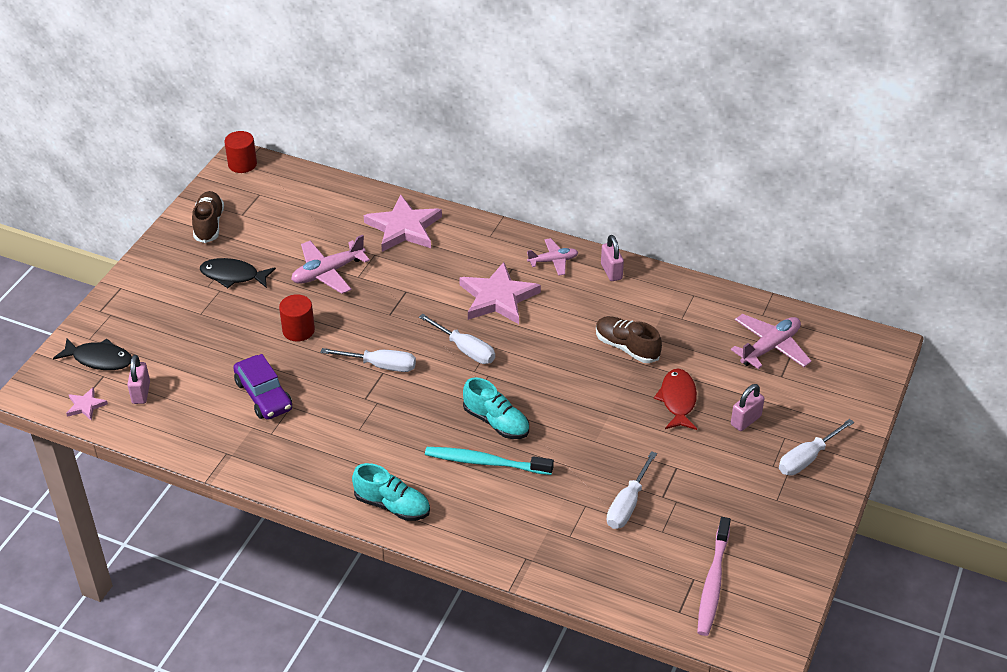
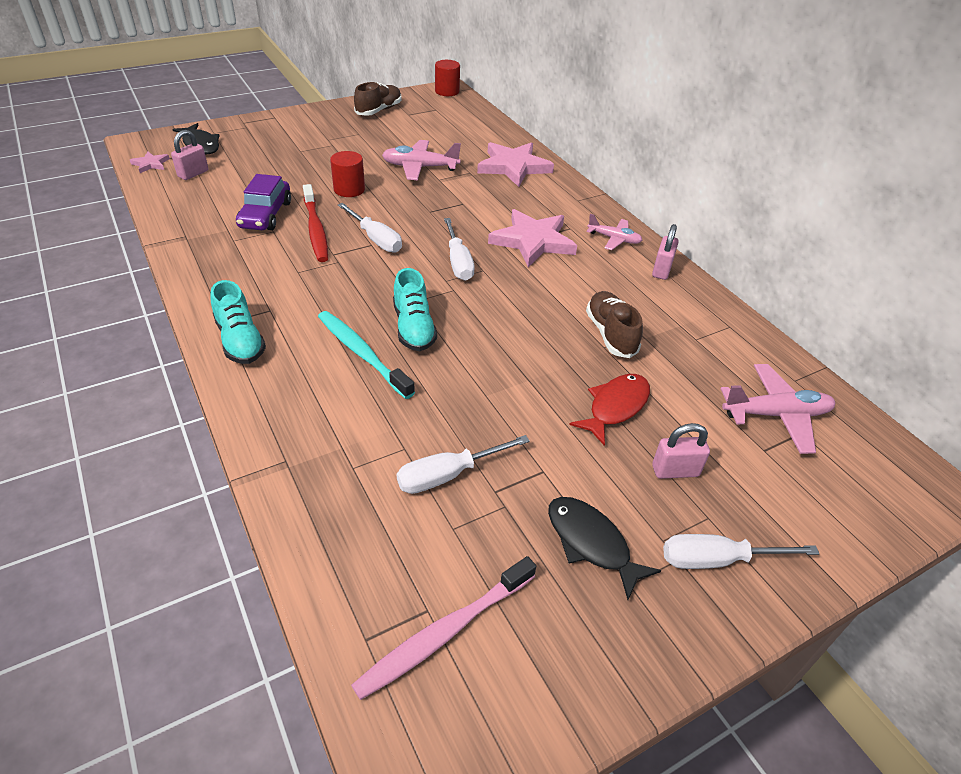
camera: 35 degrees right, 0 degrees up
black fish [200,258,276,288] -> black fish moved to [548,497,662,600]
none -> red toothbrush [303,184,328,262]

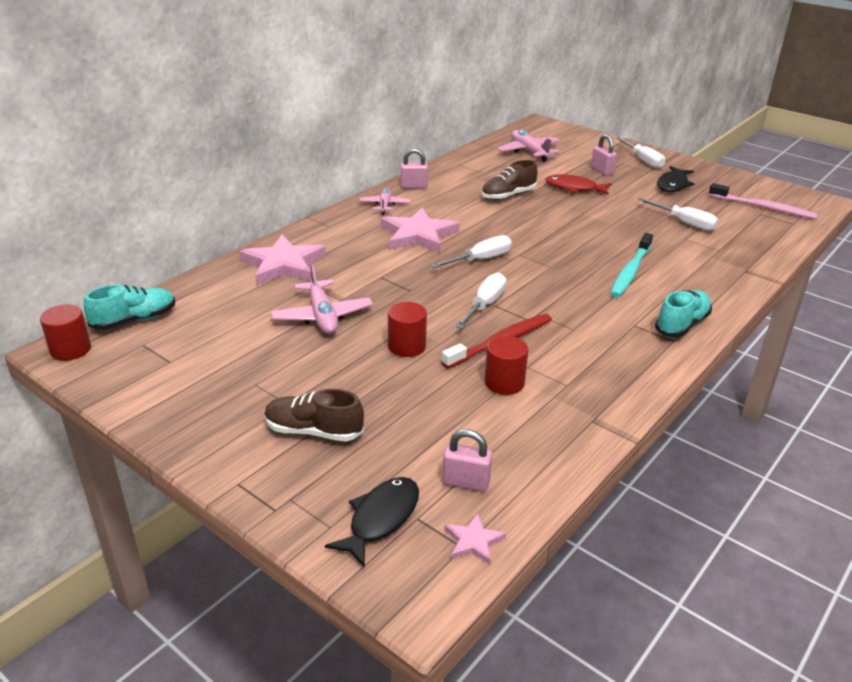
camera: 110 degrees left, 10 degrees down
purple car [236,174,291,230] -> red cylinder [484,336,528,395]
brown shoe [354,82,402,116] -> brown shoe moved to [264,389,364,441]
turquoise shoe [393,268,437,351] -> turquoise shoe moved to [84,285,175,330]

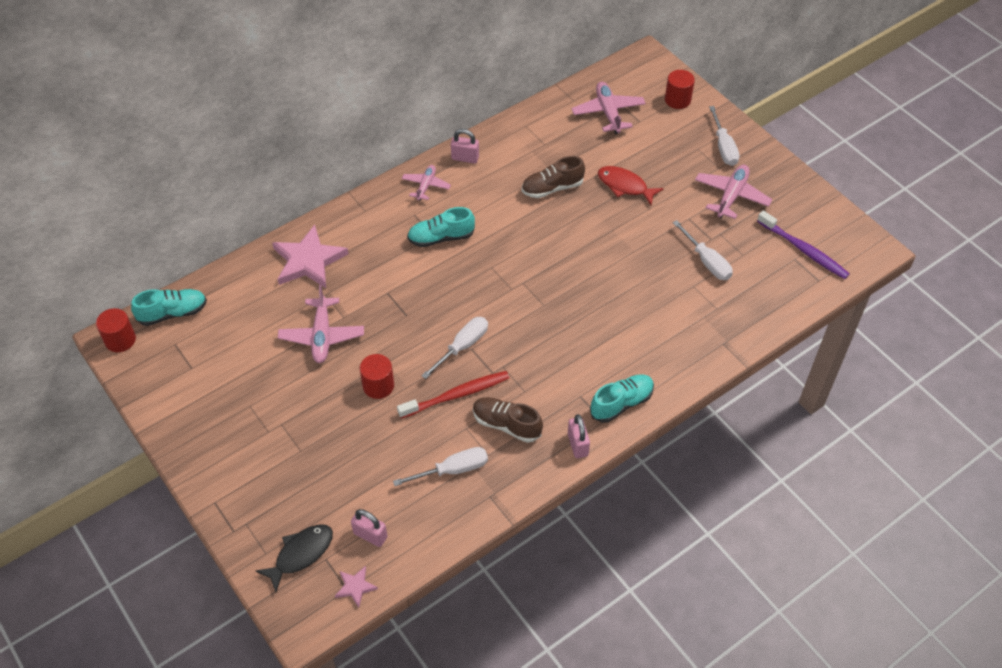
camera: 15 degrees right, 20 degrees up
brown shoe [264,389,364,441] -> brown shoe moved to [473,397,543,443]
pink star [381,208,459,253] -> turquoise shoe [407,207,475,247]
white screwdriver [431,235,512,268] -> white screwdriver moved to [393,447,488,486]
red cylinder [484,336,528,395] -> red cylinder moved to [665,70,695,109]
pink padlock [591,134,617,176] -> pink padlock moved to [568,414,590,458]
turquoise toothbrush [610,233,653,298] -> none
black fish [657,166,694,192] -> pink plane [695,165,772,219]
pink toothbrush [709,183,818,219] -> purple toothbrush [757,210,850,279]

